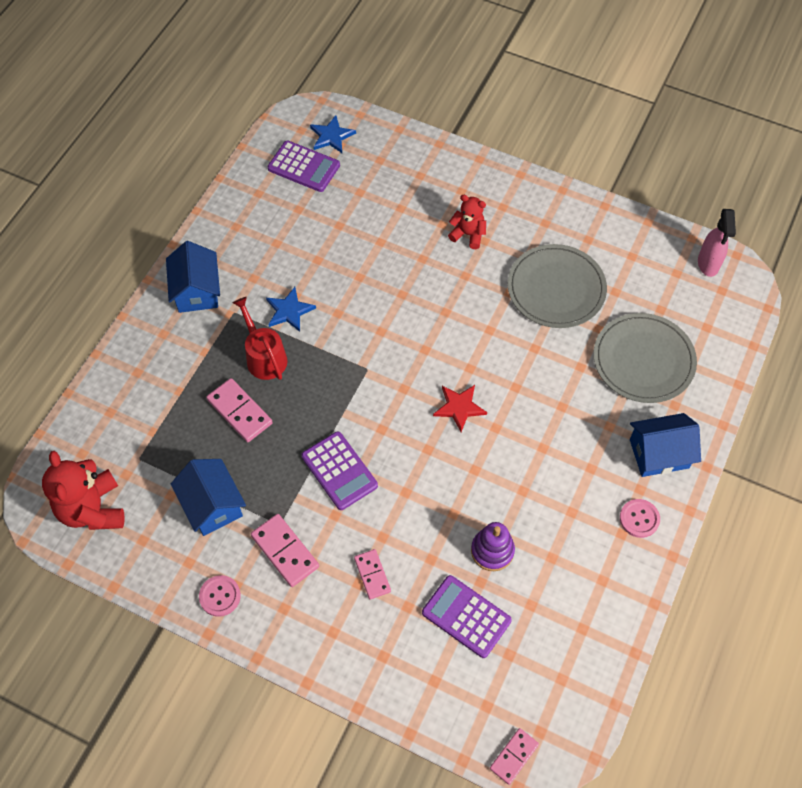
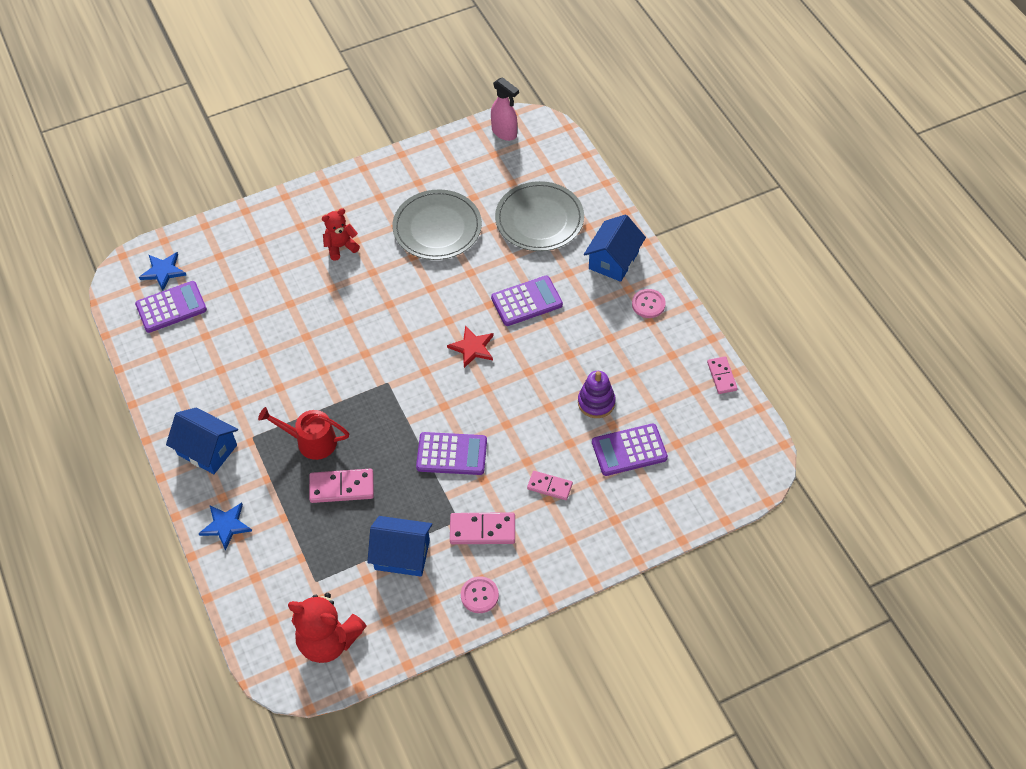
camera: 50 degrees left, 5 degrees down
blue star [266,287,316,332] -> blue star moved to [198,503,252,551]
pink domino [490,728,539,785] -> pink domino moved to [707,356,738,394]
none -> purple calculator [491,276,563,326]

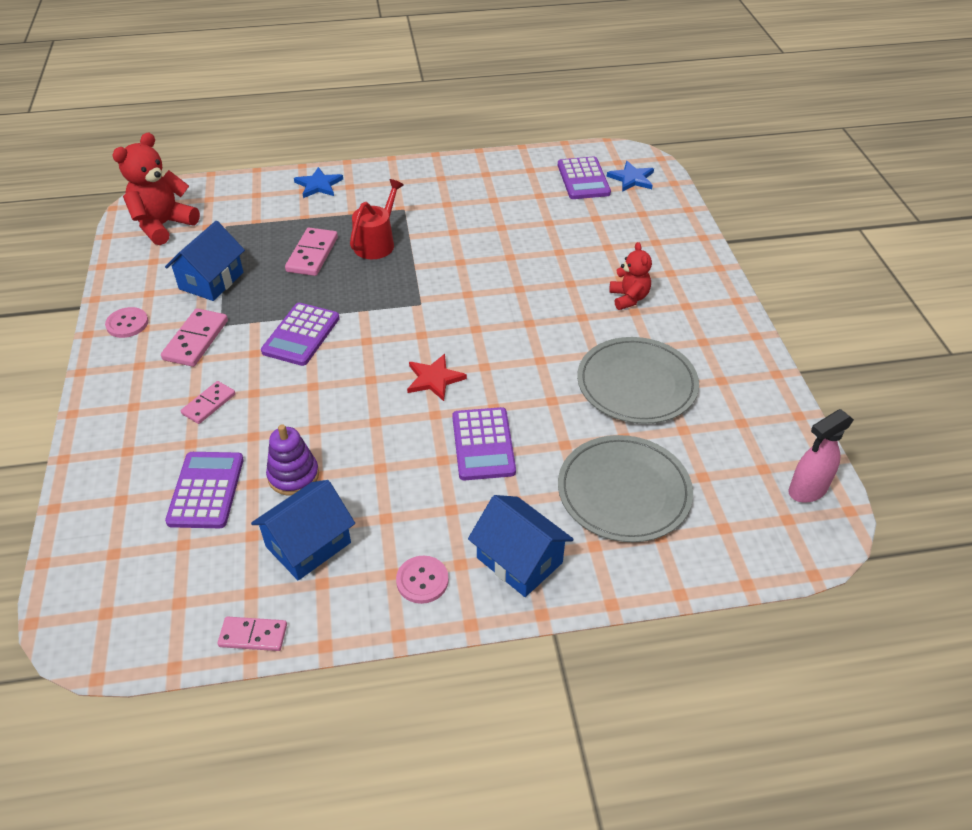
camera: 105 degrees right, 10 degrees down
blue house [166,407,238,474] -> blue house moved to [251,480,355,580]

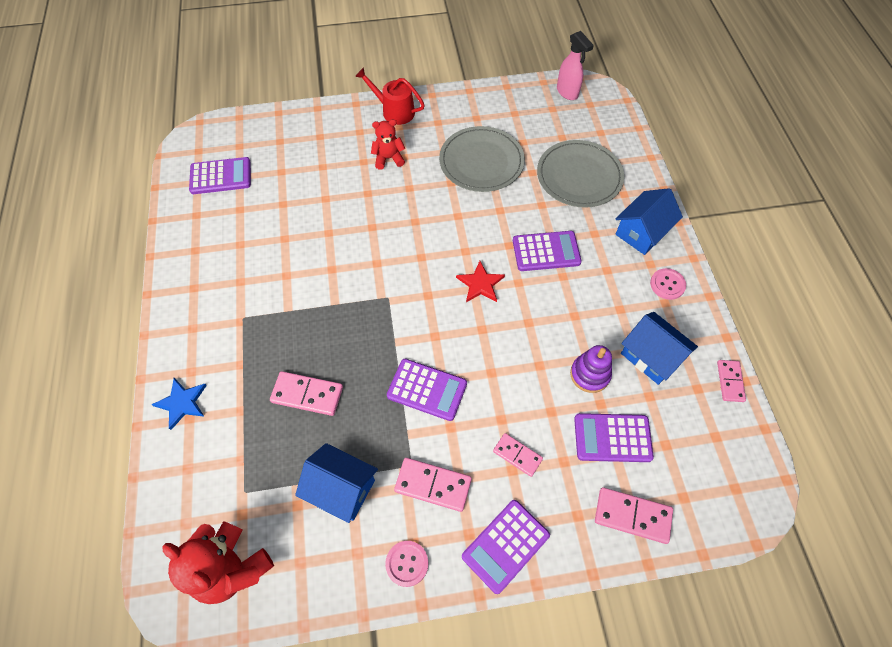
camera: 90 degrees left, 15 degrees up
red watering can [350,179,404,259] -> red watering can moved to [355,67,425,125]
blue star [607,161,654,192] -> none
none -> purple calculator [462,500,550,594]
none -> pink domino [595,487,673,544]

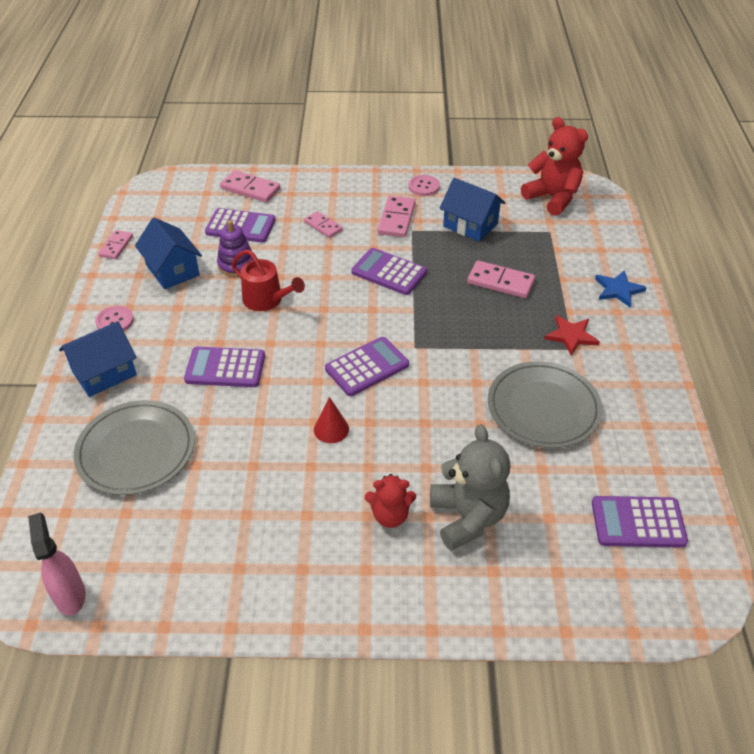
camera: 170 degrees left, 15 degrees down
red watering can [355,67,425,125] -> red watering can moved to [231,250,305,311]
pink domino [394,458,472,512] -> pink domino turned 75 degrees clockwise [378,196,415,237]
grey plate [439,126,525,192] -> grey plate moved to [488,361,603,448]
red star [456,261,505,302] -> red star moved to [544,315,600,356]
purple calculator [462,500,550,594] -> purple calculator moved to [325,337,409,396]
none -> red cone [314,397,349,443]
none -> grey teddy bear [430,424,511,551]

